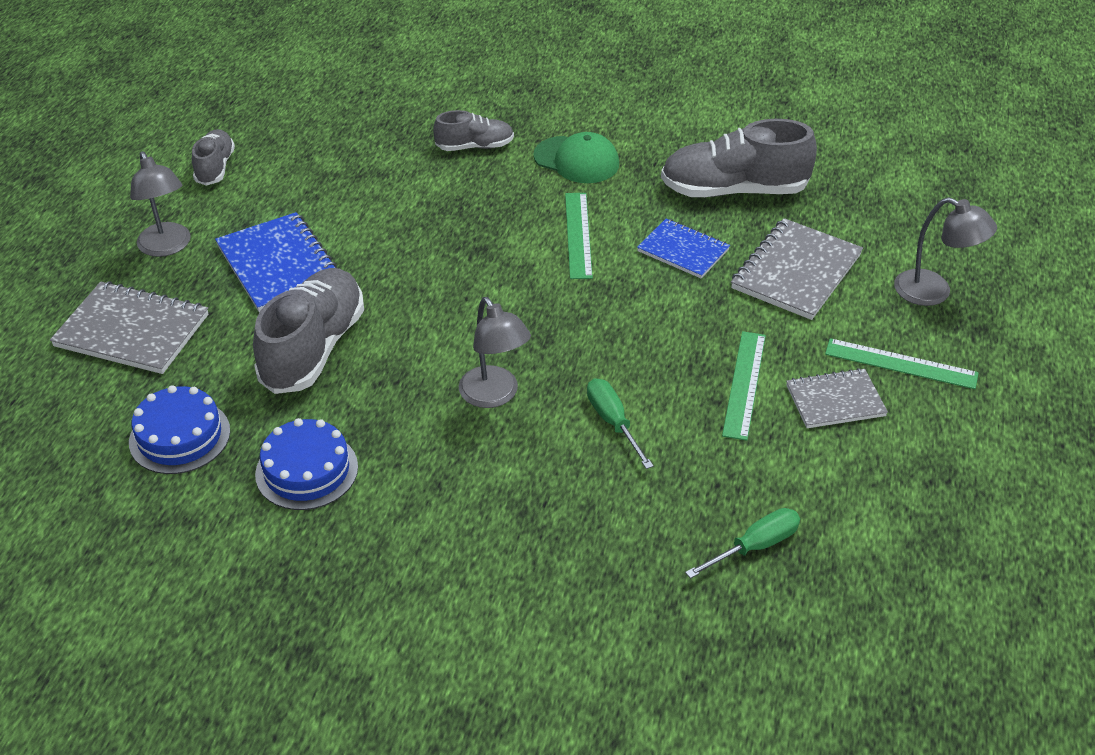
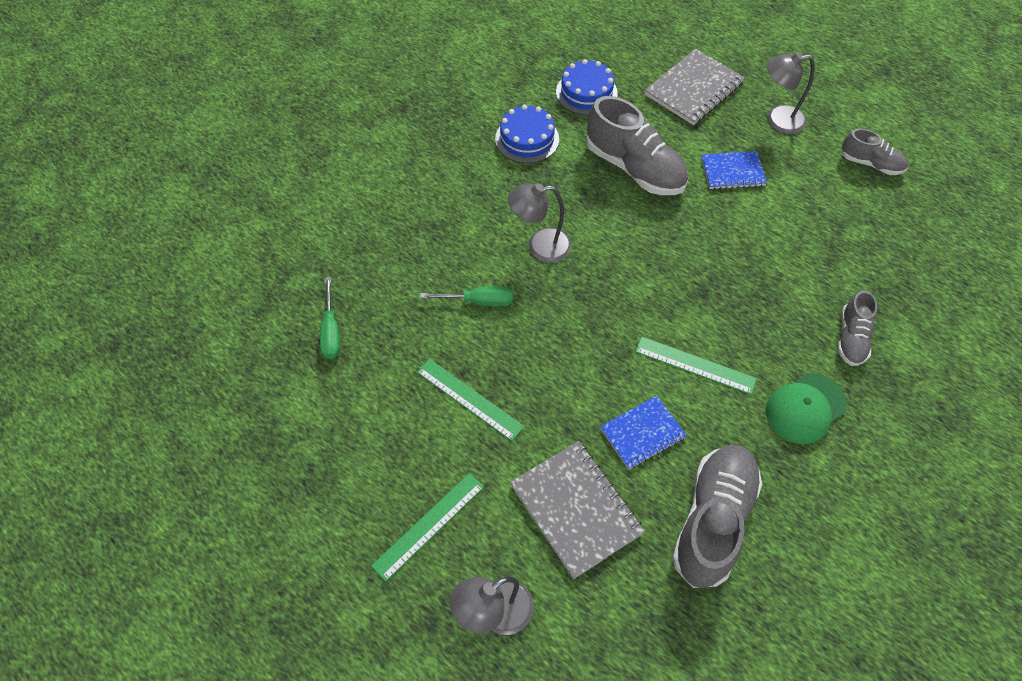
camera: 115 degrees right, 15 degrees up
blue notebook [215,212,337,312] -> blue notebook [701,151,767,190], size x0.64
grey notebook [786,368,888,428] -> none

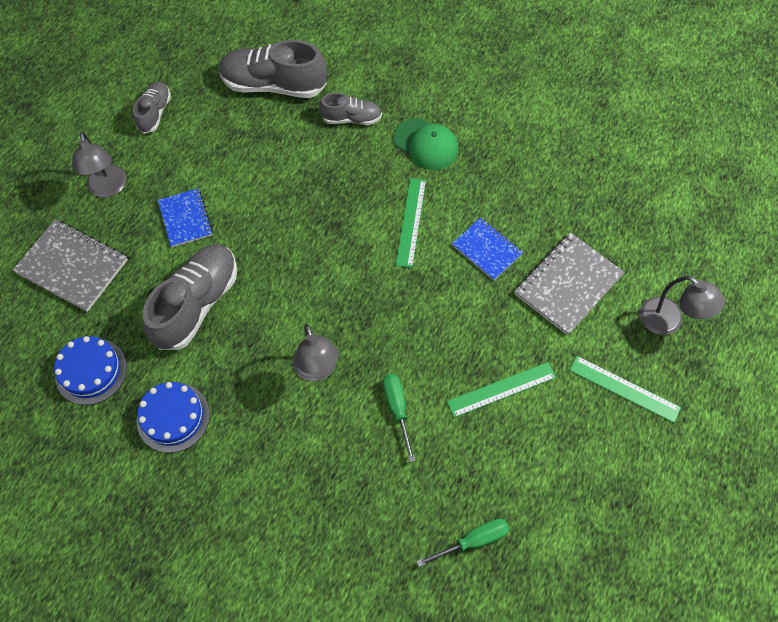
camera: 105 degrees left, 5 degrees up
green ruler [417,359,524,441] -> green ruler turned 45 degrees clockwise [447,362,556,418]
grey shoe [672,444,762,588] -> grey shoe moved to [219,40,327,98]

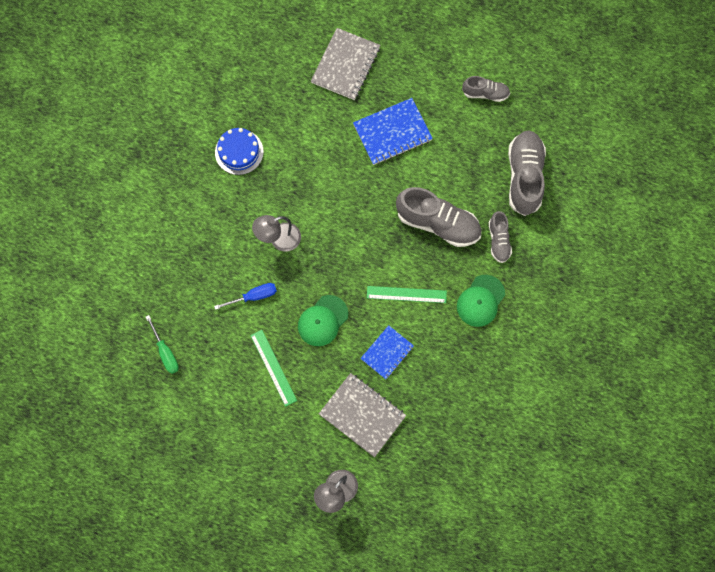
camera: 85 degrees right, 10 degrees up
blue cake [54,336,127,405] -> none
grey lamp [72,132,127,198] -> none
grey shoe [143,244,237,350] -> grey shoe moved to [396,187,481,247]
blue notebook [158,188,213,247] -> blue notebook [353,98,433,165], size x1.56
green screwdriver [383,374,416,462] -> blue screwdriver [214,283,277,310]
green ruler [569,356,681,423] -> none
none -> green cap [298,295,349,346]

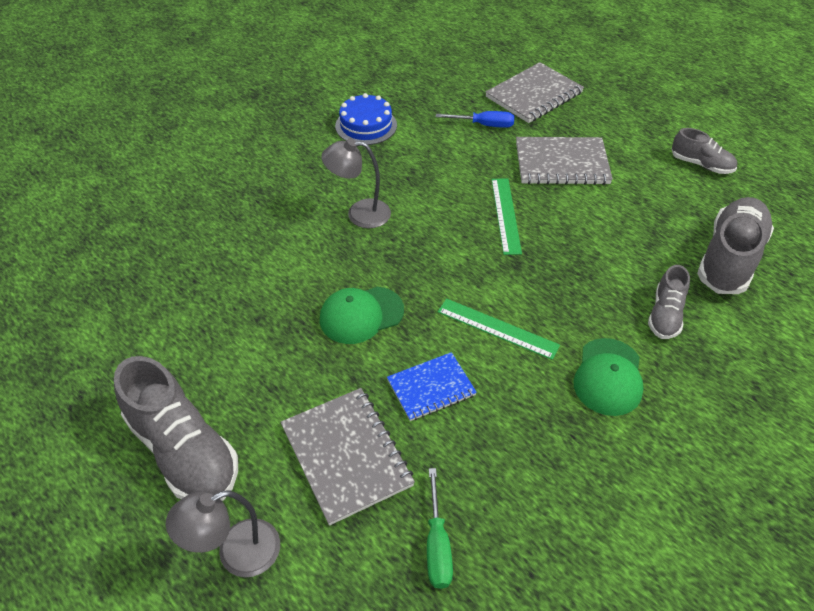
camera: 25 degrees right, 25 degrees down
green screwdriver [146,315,179,374] -> green screwdriver moved to [427,468,453,589]
blue screwdriver [214,283,277,310] -> blue screwdriver moved to [436,111,515,128]
green ruler [250,330,297,407] -> green ruler moved to [491,178,522,255]
blue notebook [353,98,433,165] -> grey notebook [516,137,613,185]
grey shoe [396,187,481,247] -> grey shoe moved to [114,356,238,501]
green cap [457,275,505,327] -> green cap turned 45 degrees counterclockwise [574,338,644,416]

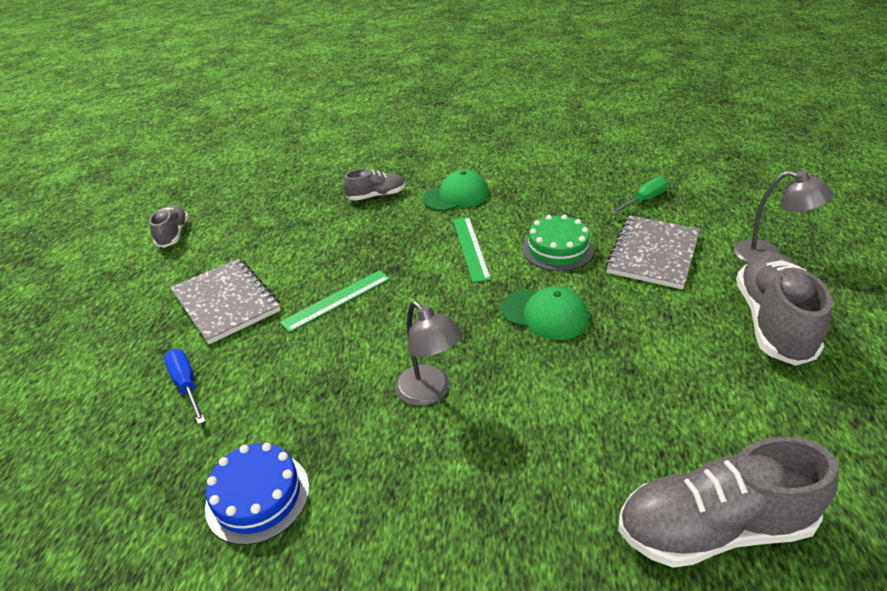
camera: 125 degrees left, 10 degrees down
blue notebook [387,352,477,421] -> green cake [522,214,594,271]
grey notebook [486,62,584,123] -> none
grey shoe [697,197,774,294] -> grey shoe moved to [618,436,839,568]

